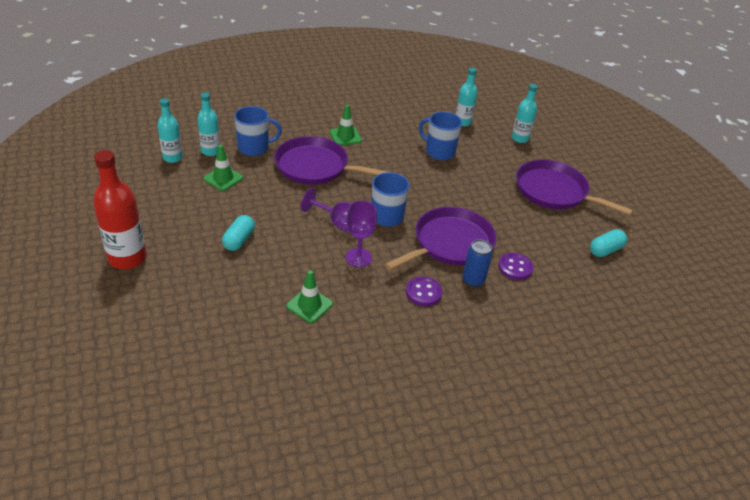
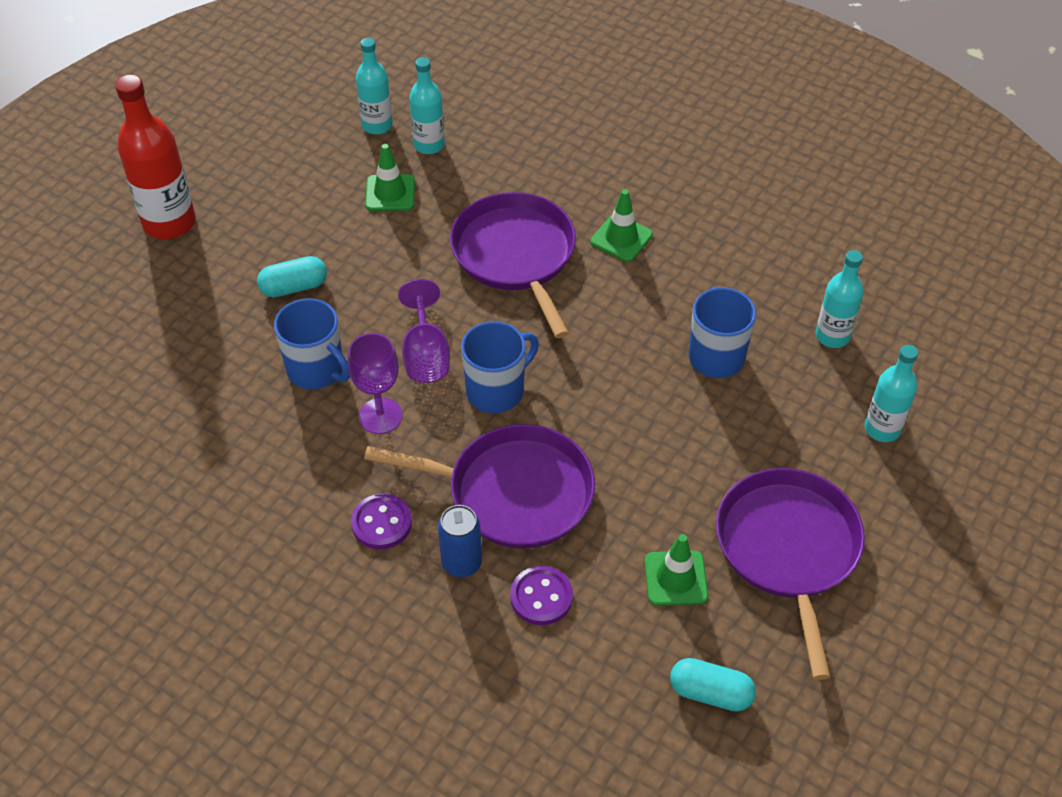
camera: 55 degrees right, 10 degrees up
blue mug [234,106,282,156] -> blue mug moved to [274,298,350,389]
green traffic cone [286,270,333,323] -> green traffic cone moved to [645,534,708,606]

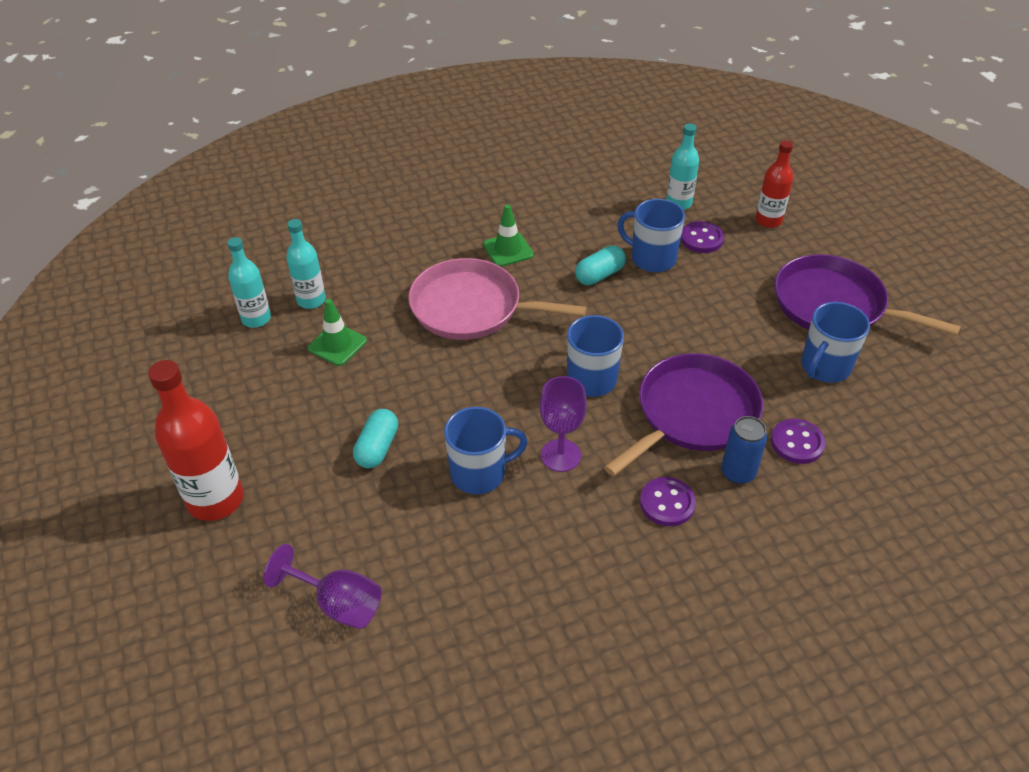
camera: 55 degrees left, 5 degrees down
purple goblet [398,279,450,383] -> purple goblet moved to [263,544,382,629]
purple pan [450,192,576,338] -> pink pan [408,258,587,340]
green traffic cone [645,534,708,606] -> blue mug [801,302,870,383]
turquoise capsule [670,658,756,712] -> turquoise capsule moved to [575,245,626,285]
turquoise bottle [865,345,918,442] -> red bottle [755,140,793,228]
none -> purple button [681,221,724,253]

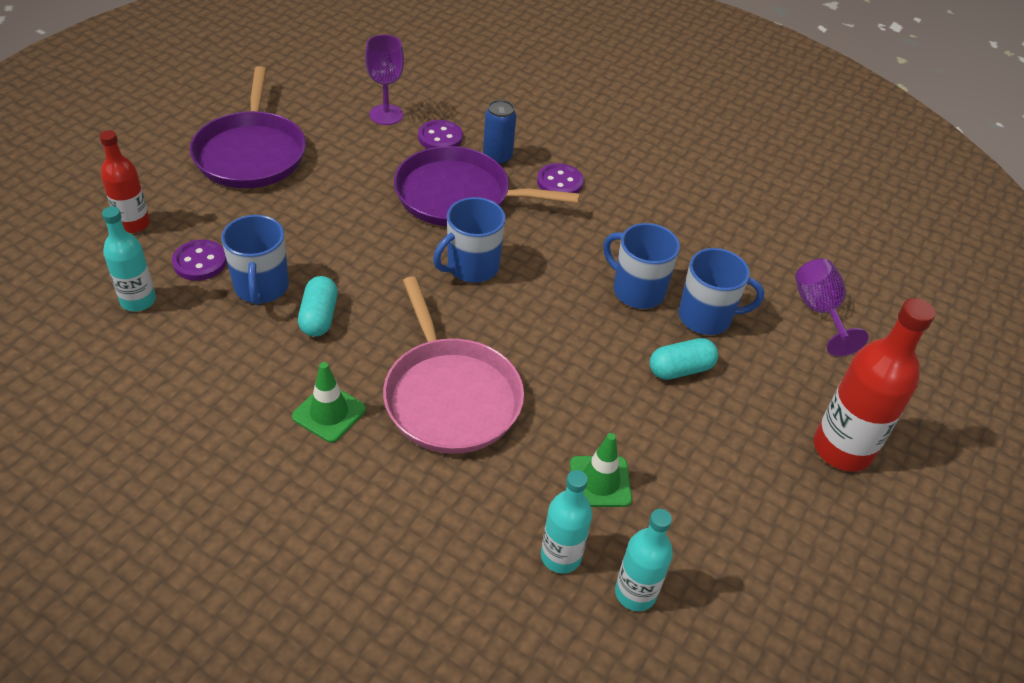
camera: 130 degrees left, 0 degrees up
purple goblet [540,376,587,472] -> purple goblet moved to [365,35,404,125]
turquoise capsule [575,245,626,285] -> turquoise capsule turned 75 degrees clockwise [298,276,338,337]
blue mug [801,302,870,383] -> blue mug moved to [679,248,764,335]

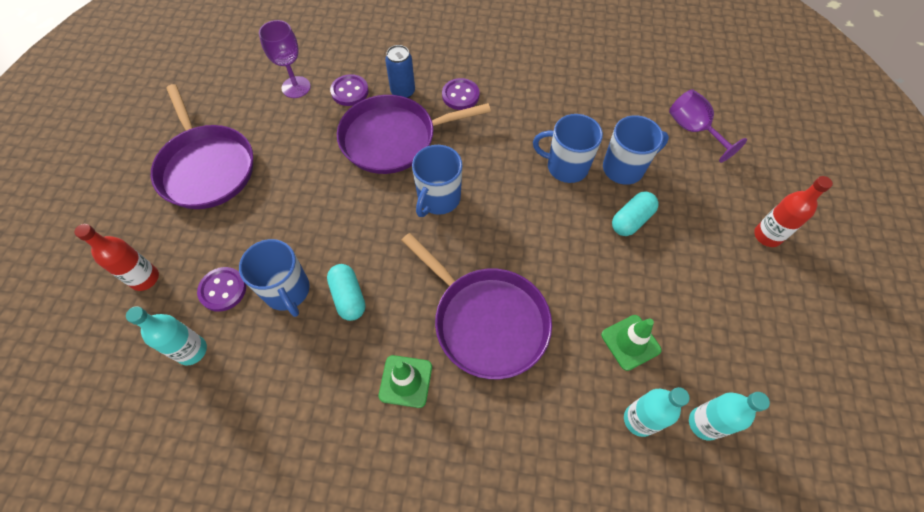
camera: 20 degrees left, 15 degrees up
pink pan [383,276,524,454] -> purple pan [401,233,552,379]
red bottle [814,298,935,472] -> red bottle [754,176,833,247], size x0.61

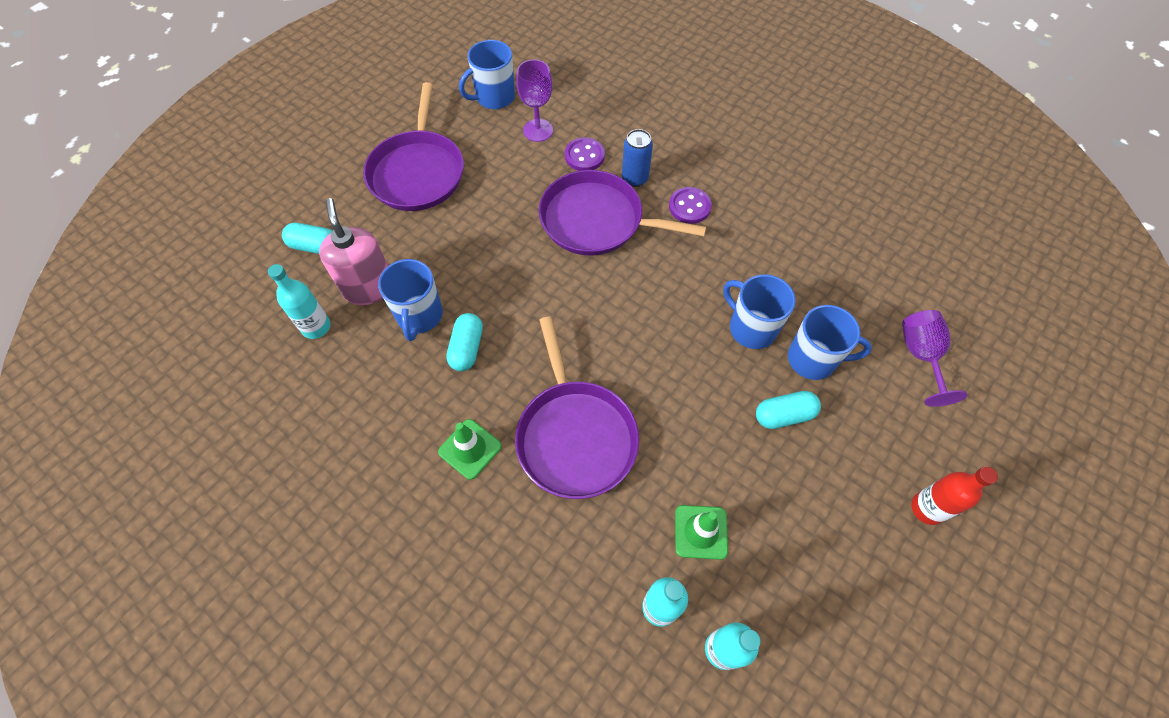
camera: 30 degrees right, 0 degrees up
red bottle [74,224,159,291] -> turquoise capsule [282,223,333,254]
purple button [197,267,246,312] -> pink soap dispenser [319,198,388,305]
blue mug [412,145,462,217] -> blue mug moved to [459,40,515,109]

